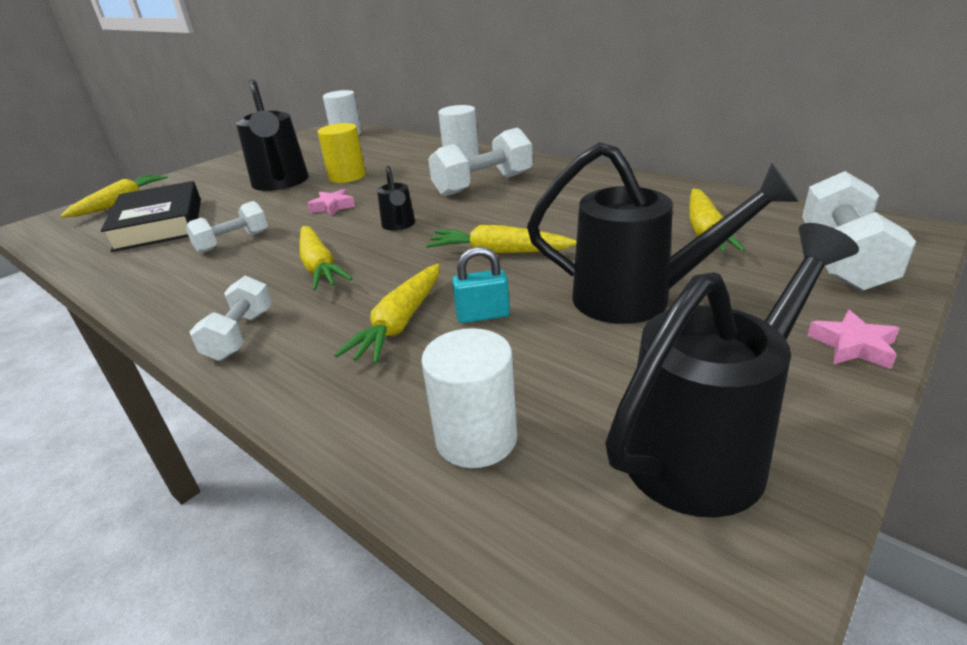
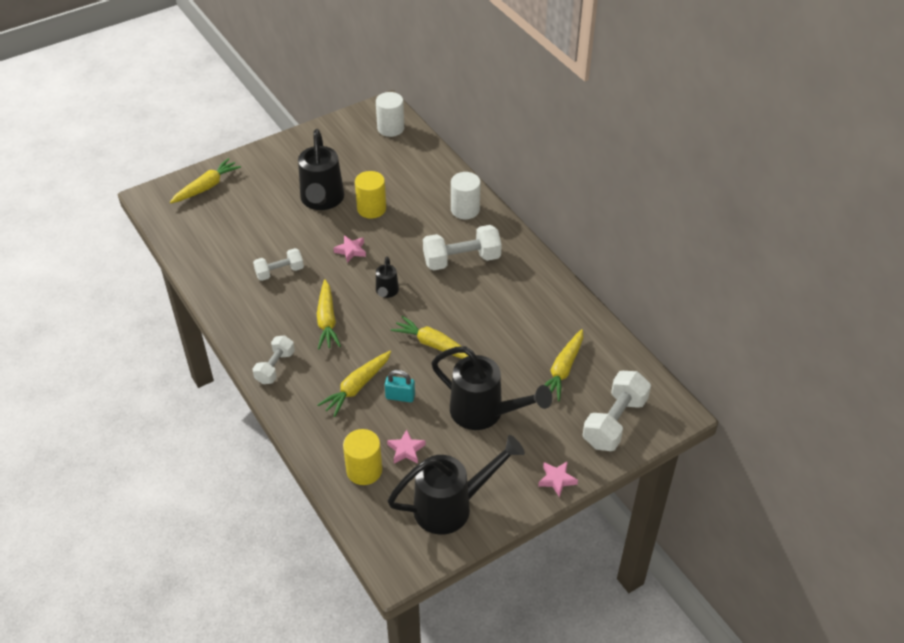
camera: 15 degrees right, 15 degrees up
black book [101,181,201,252] -> none
white cylinder [421,328,517,468] -> yellow cylinder [343,429,382,485]
none -> pink star [387,429,426,464]

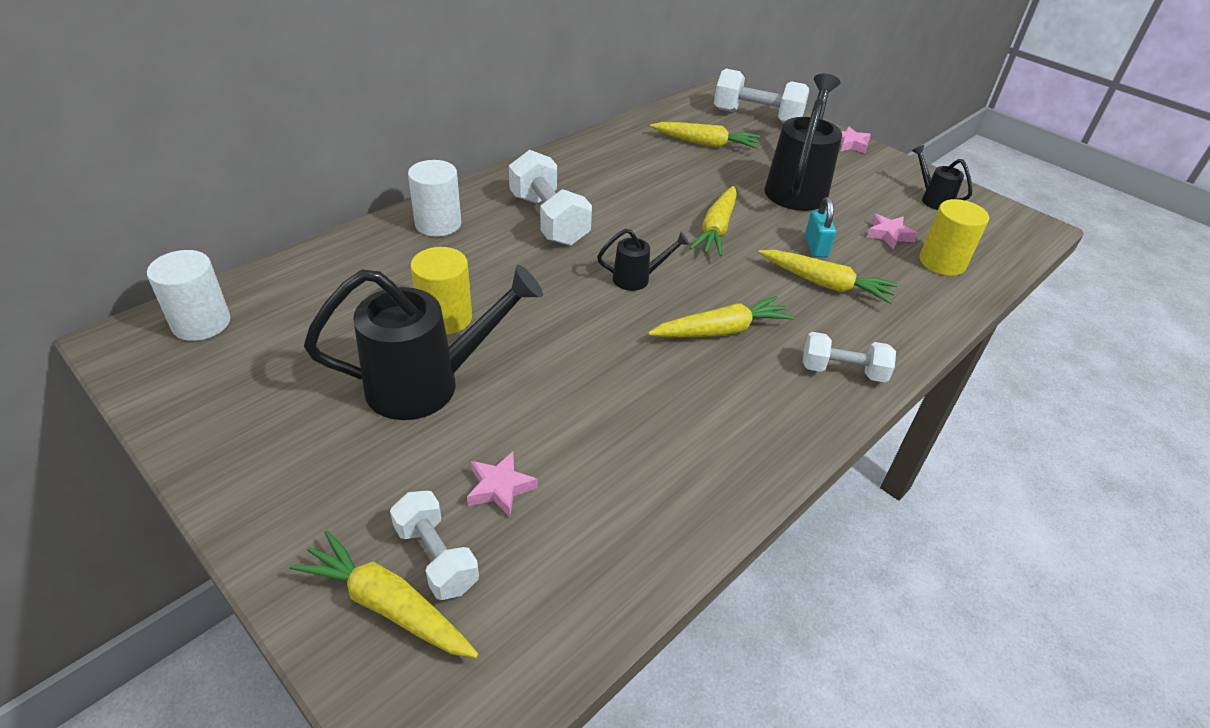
camera: 105 degrees left, 5 degrees down
white dumbbell [253,248,304,281] -> white dumbbell moved to [390,491,479,600]
pink star [334,235,366,263] -> pink star moved to [467,452,538,517]
black watering can [388,435,525,535] -> black watering can [912,145,972,210], size x0.49

